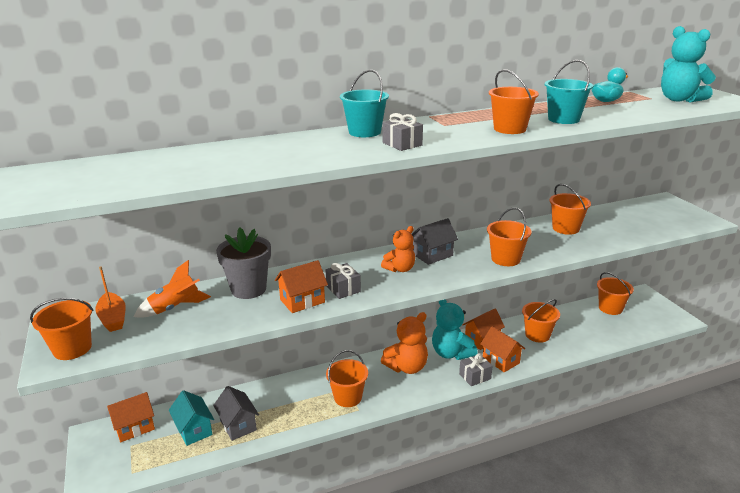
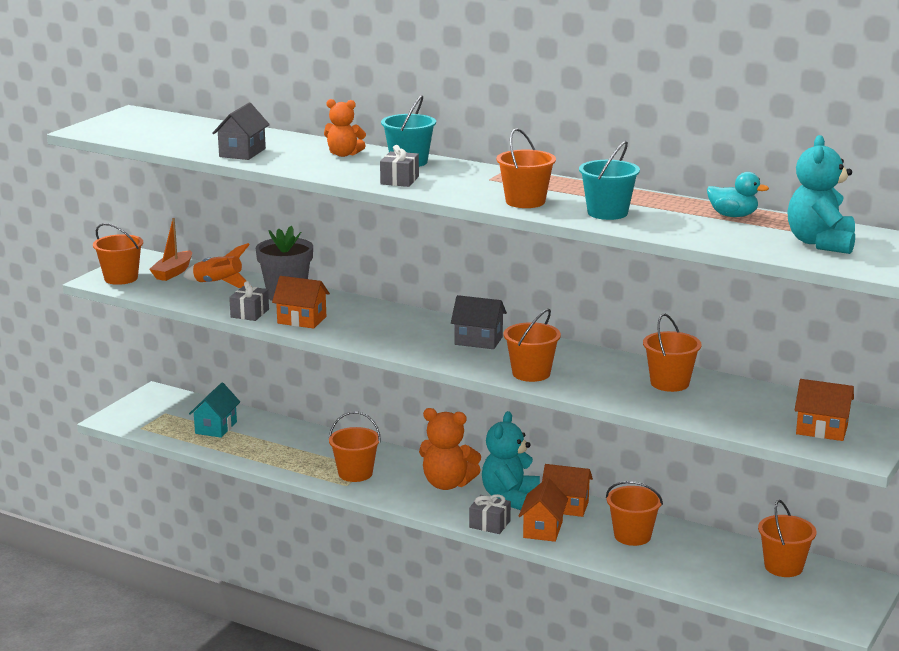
camera: 50 degrees right, 5 degrees down
orange house [107,392,155,442] -> orange house moved to [795,379,854,441]
grey house [213,386,259,441] -> grey house moved to [213,103,270,160]
grey gift [325,263,361,299] -> grey gift moved to [229,281,269,321]
orange teddy bear [381,226,415,272] -> orange teddy bear moved to [324,99,366,157]

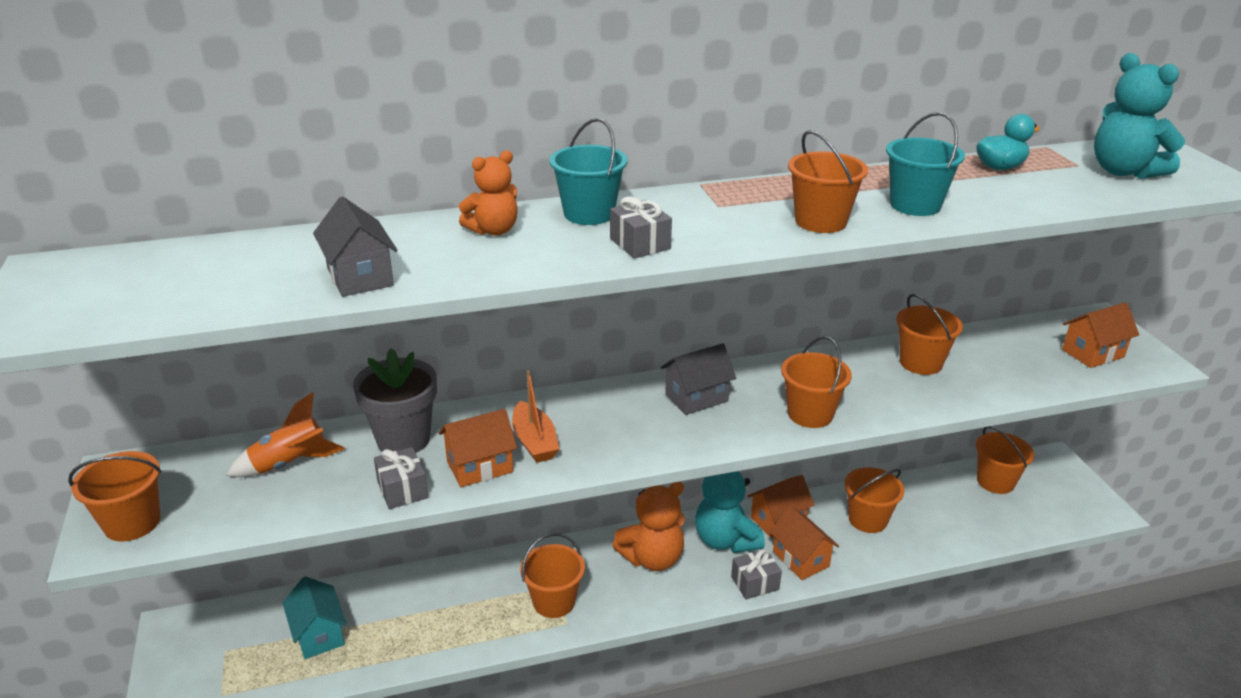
camera: 45 degrees left, 10 degrees up
orange boat [149,218,192,281] -> orange boat moved to [512,370,559,463]

